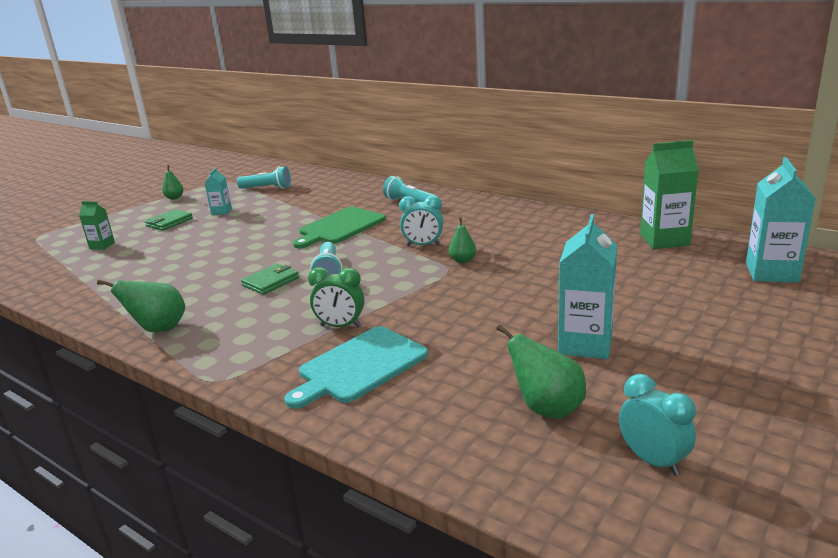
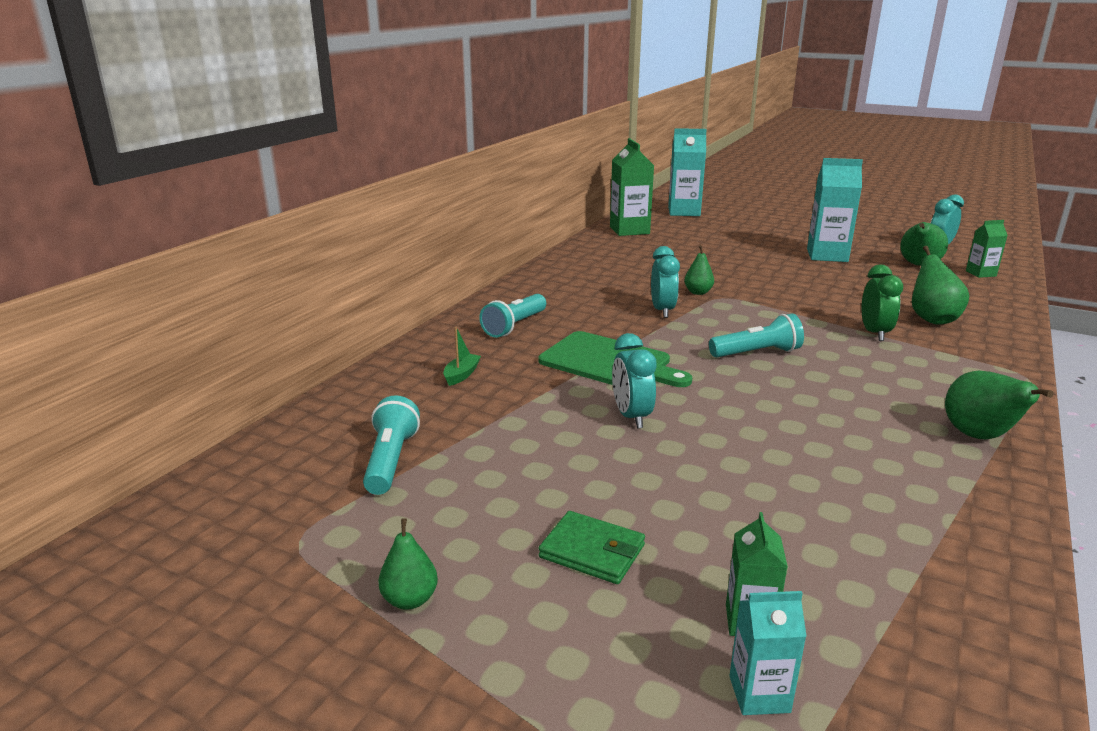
camera: 100 degrees left, 0 degrees up
turquoise carton [205,168,232,215] -> turquoise carton moved to [729,591,806,715]
green wallet [241,264,299,295] -> none
turquoise cutting board [285,326,428,409] -> green pear [912,246,969,325]
none -> green boat [443,327,481,386]
none -> turquoise clock [612,333,657,429]
none -> green carton [966,220,1008,278]

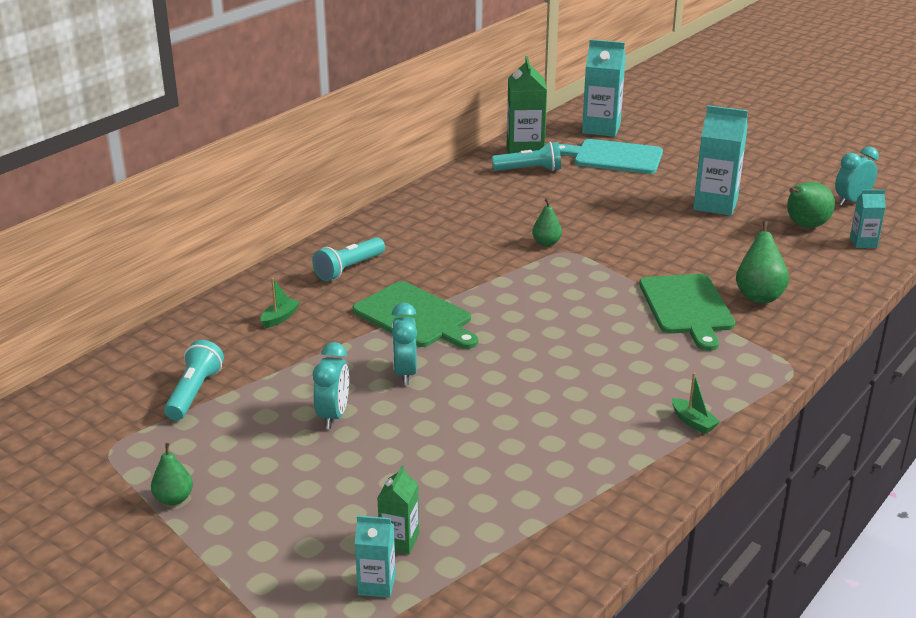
camera: 10 degrees right, 5 degrees up
green wallet [539,511,645,584] -> none
turquoise clock [651,246,680,318] -> turquoise clock moved to [313,342,349,429]
turquoise flashlight [709,314,804,358] -> turquoise flashlight moved to [492,142,561,171]
green clock [862,264,903,341] -> green cutting board [639,274,735,351]
green pear [945,371,1054,440] -> green boat [672,373,720,434]
green carton [966,220,1008,278] -> turquoise carton [850,190,886,248]
none -> turquoise cutting board [559,139,663,174]

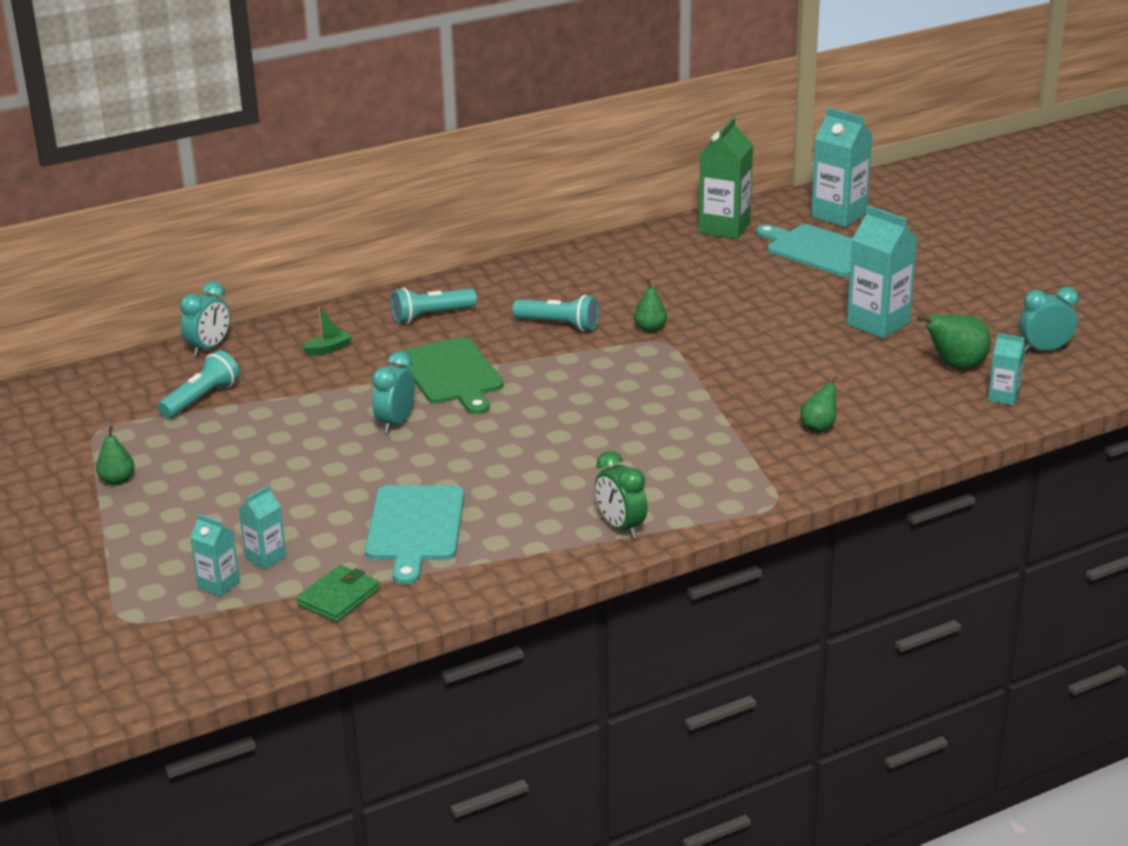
camera: 25 degrees right, 0 degrees up
turquoise clock [313,342,349,429] -> turquoise clock moved to [180,281,230,357]
green carton [378,465,419,554] -> turquoise carton [239,485,286,570]
turquoise flashlight [492,142,561,171] -> turquoise flashlight moved to [513,295,599,331]
green cutting board [639,274,735,351] -> none
green boat [672,373,720,434] -> green clock [595,451,648,539]
green pear [736,220,789,303] -> green pear [800,376,838,432], size x0.62
none -> green wallet [296,565,380,622]
none -> turquoise cutting board [365,485,464,585]

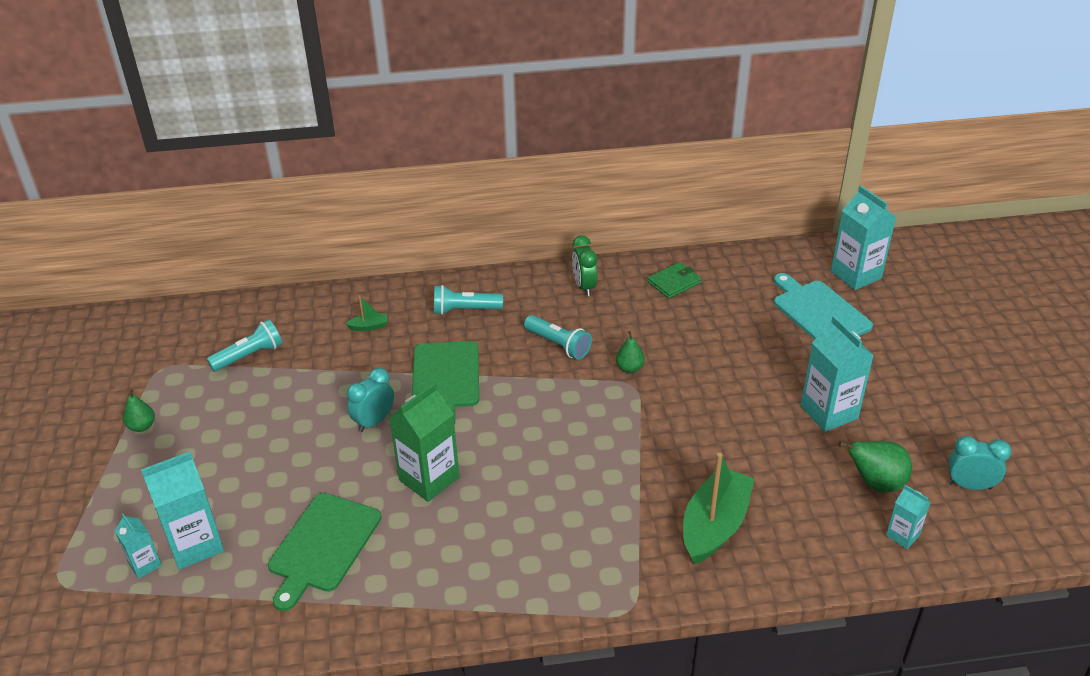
camera: 20 degrees right, 10 degrees up
turquoise clock [180,281,230,357] -> none
turquoise carton [239,485,286,570] -> turquoise carton [141,451,224,570], size x1.87
green wallet [296,565,380,622] -> green wallet moved to [648,262,702,299]
turquoise cutting board [365,485,464,585] -> green cutting board [268,493,381,611]
green clock [595,451,648,539] -> green clock moved to [572,235,598,296]
green carton [699,117,753,239] -> green carton moved to [389,383,459,502]
green pear [800,376,838,432] -> green boat [683,453,754,564]

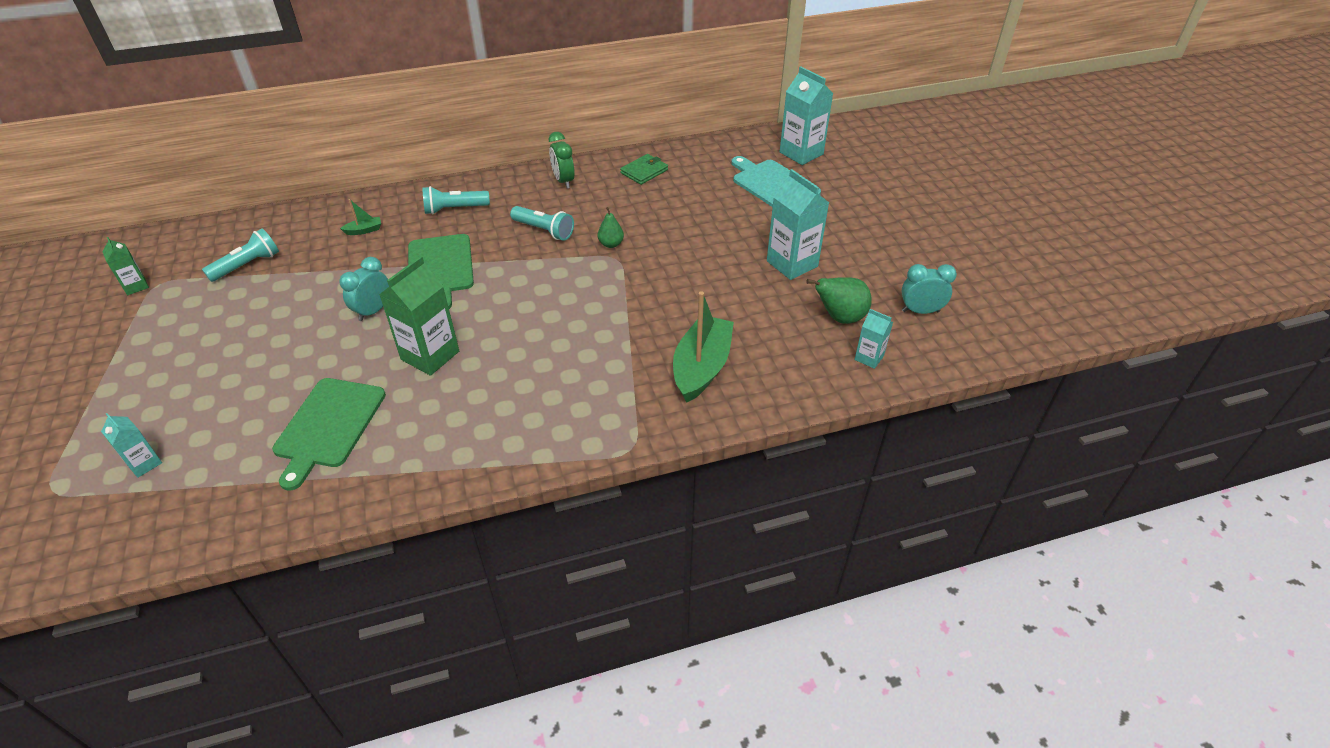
camera: 10 degrees left, 5 degrees up
green pear [123,389,155,432] -> none
turquoise carton [141,451,224,570] -> none
none -> green carton [102,237,149,295]

